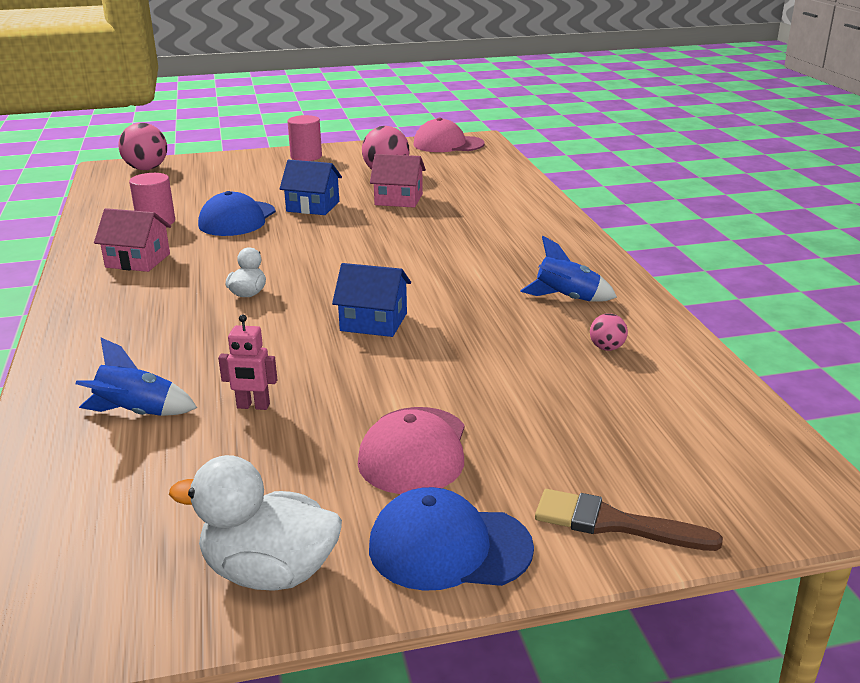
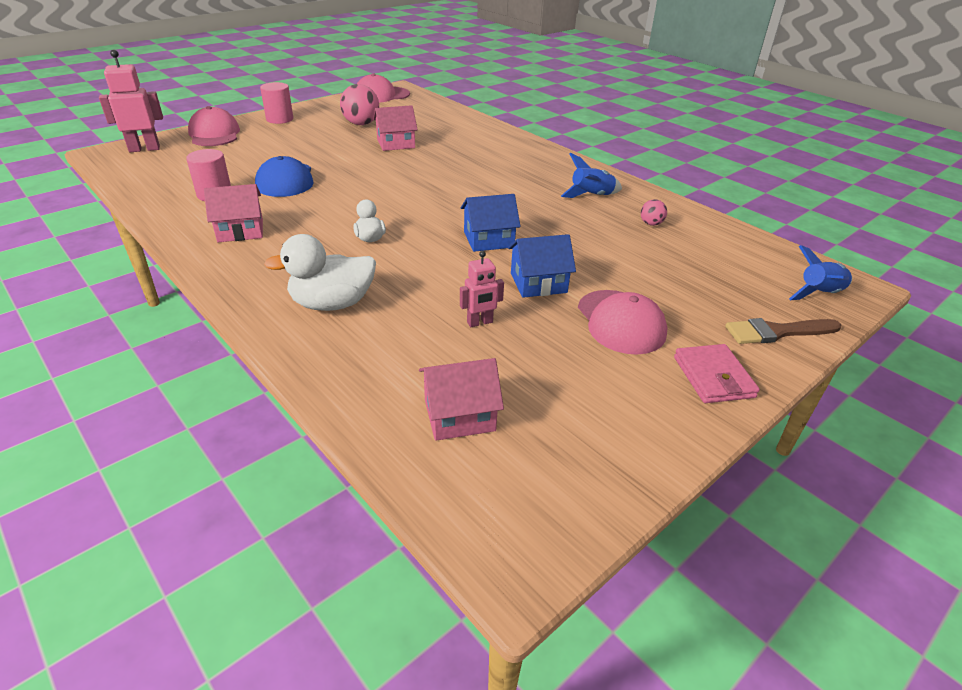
camera: 30 degrees left, 10 degrees up
blue rocket [76,338,197,416] -> blue rocket moved to [789,245,852,300]
pink ball [118,123,167,170] -> pink robot [99,50,163,152]
white duck [169,455,342,591] -> white duck moved to [264,234,376,311]
blue house [279,160,342,215] -> blue house moved to [508,234,576,298]
blue cap [369,487,534,591] -> pink wallet [674,344,760,403]
none -> pink cap [188,106,240,146]
none -> pink house [419,358,504,441]

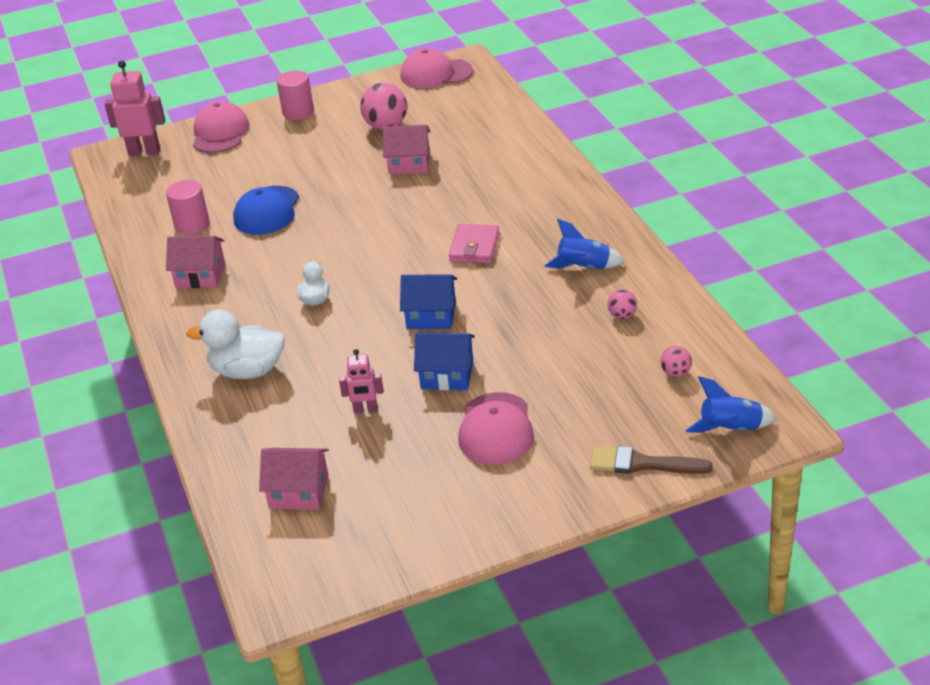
camera: 25 degrees right, 0 degrees up
pink wallet [674,344,760,403] -> pink wallet moved to [449,224,499,263]
none -> pink ball [661,346,692,377]

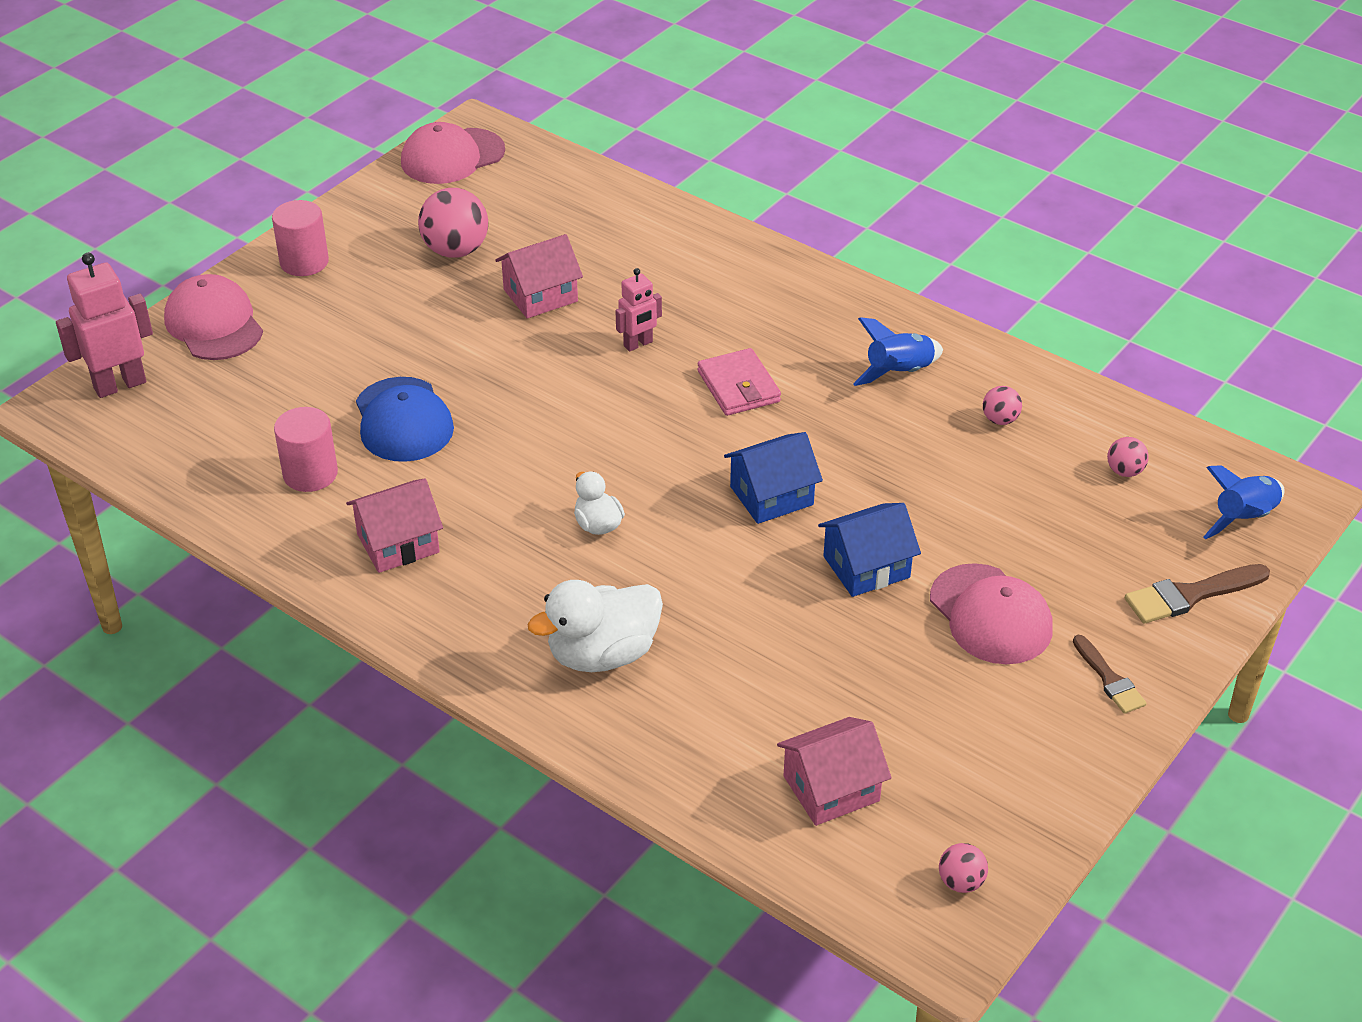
camera: 35 degrees left, 5 degrees up
pink robot [339,349,383,414] -> pink robot moved to [616,268,662,352]
none -> pink ball [939,843,988,893]
none -> brown brush [1073,635,1147,714]

